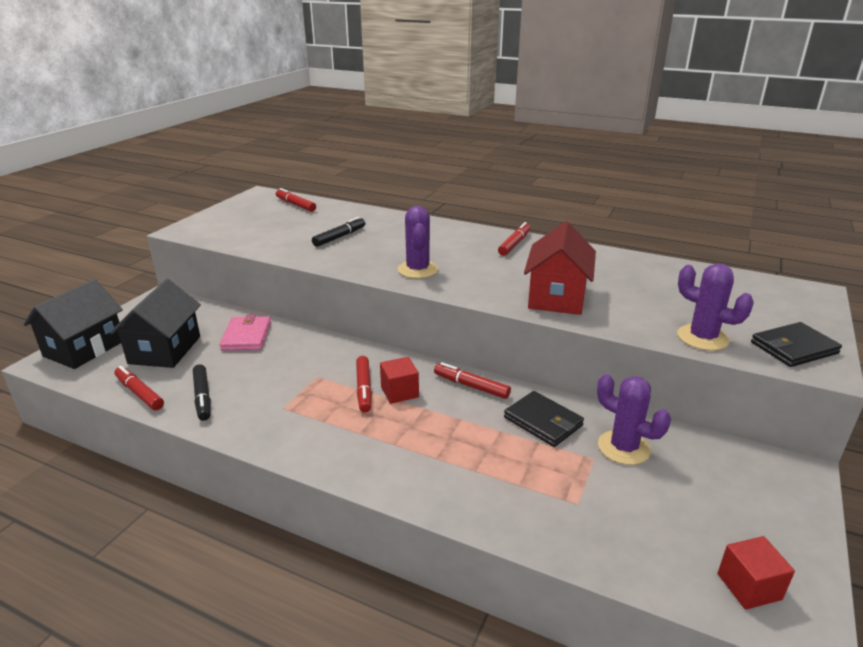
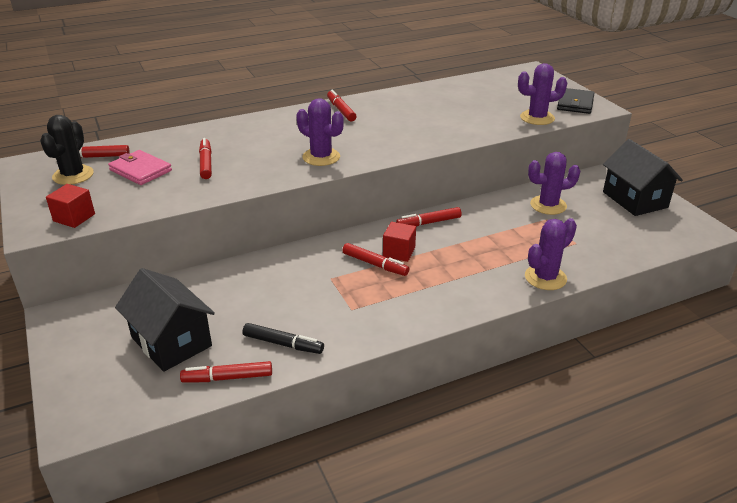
camera: 50 degrees left, 5 degrees up
black house [24,279,123,369] -> black house moved to [603,139,683,216]
pink wallet [219,314,271,350] -> pink wallet moved to [108,150,172,185]
black marker [312,217,365,247] -> red marker [199,138,212,179]
black wallet [504,391,584,447] -> none
red house [524,221,596,315] -> none
red cube [717,536,795,610] -> red cube moved to [46,184,95,228]
none -> black cactus [40,115,94,185]
none -> purple cactus [525,218,577,290]

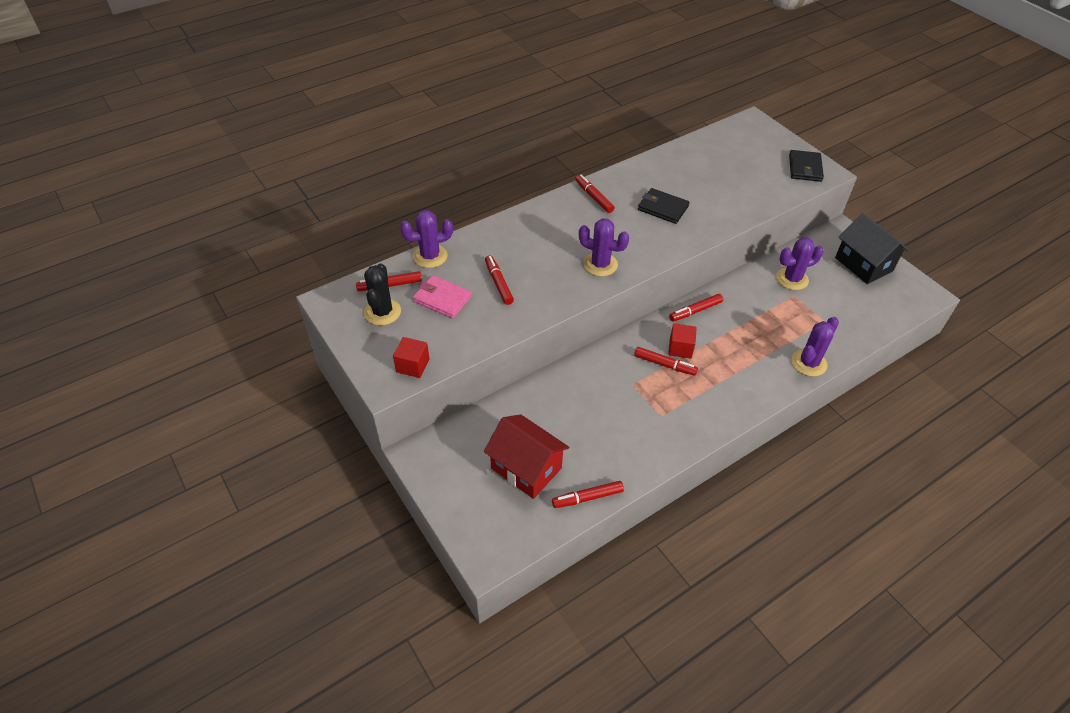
camera: 10 degrees left, 15 degrees up
black house [115,268,215,372] -> red house [484,414,569,499]
black marker [243,323,324,354] -> none
purple cactus [518,63,567,125] -> purple cactus moved to [400,210,453,268]
none -> black wallet [638,188,690,224]

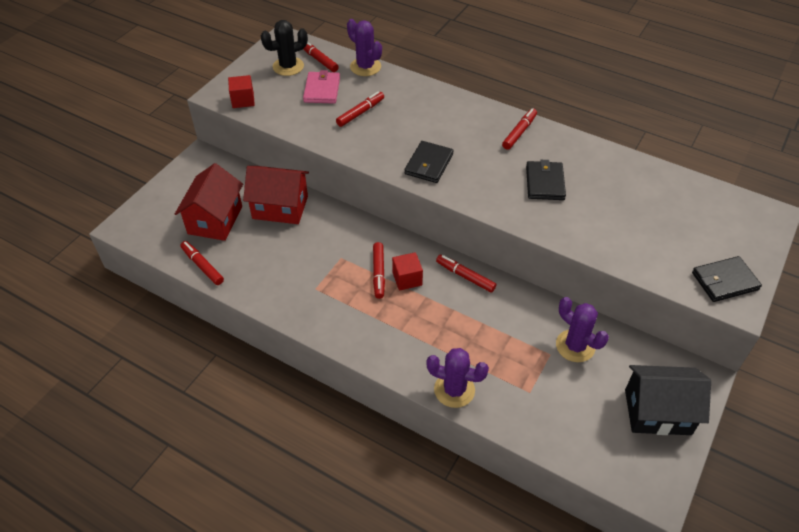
camera: 65 degrees right, 0 degrees up
purple cactus [579,218,629,276] -> black wallet [405,141,454,183]
black house [835,213,909,284] -> black house turned 60 degrees clockwise [625,365,711,435]
none -> red house [243,166,309,224]

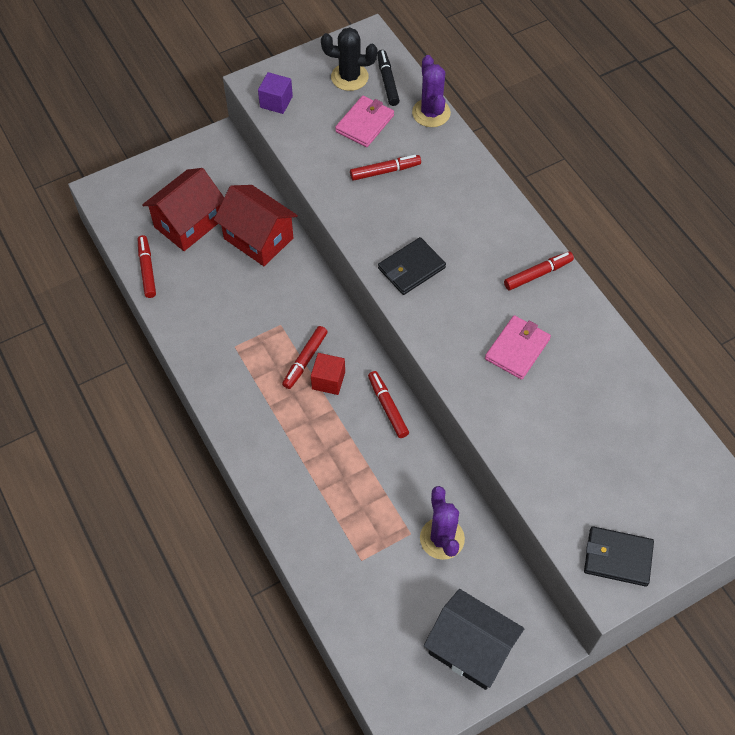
camera: 30 degrees right, 10 degrees up
red cube [228,75,255,108] -> purple cube [258,72,293,114]
red marker [303,42,339,72] -> black marker [377,50,400,106]
purple cactus [426,348,489,408] -> none
black wallet [526,160,566,200] -> pink wallet [485,315,551,380]

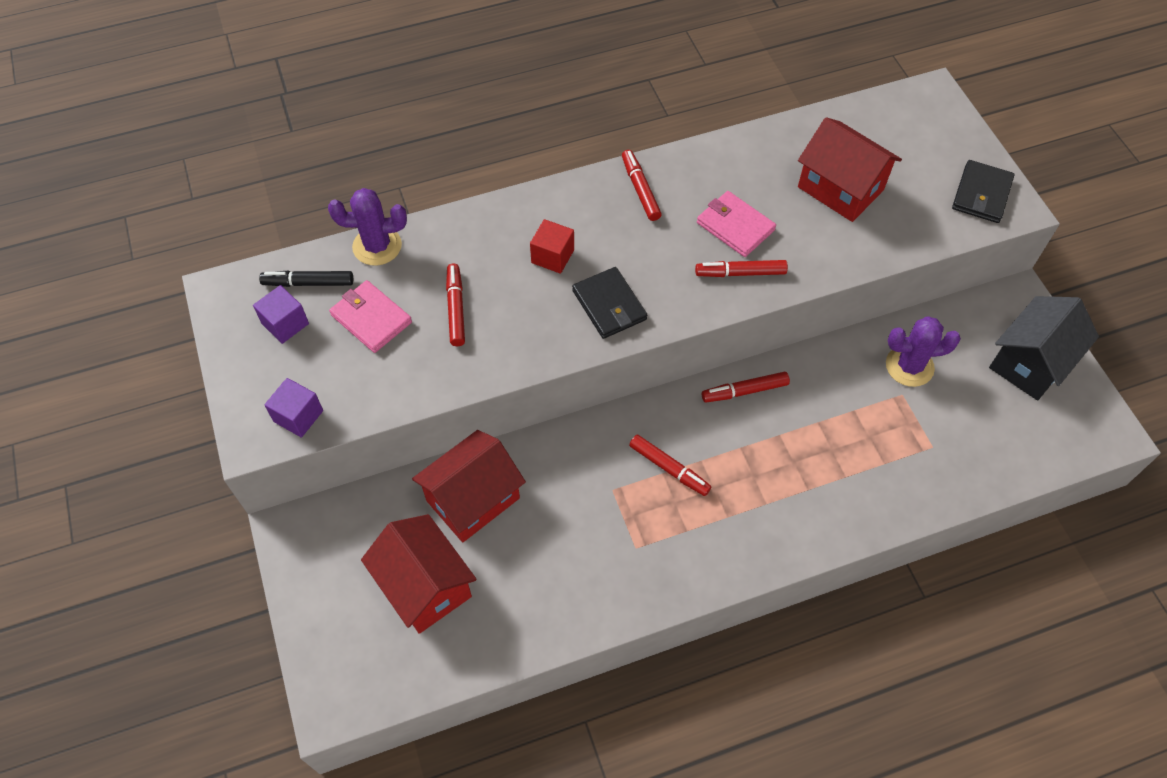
camera: 80 degrees left, 0 degrees up
red marker [138,235,156,298] -> red marker moved to [695,260,788,277]
red cube [311,353,345,395] -> red cube moved to [530,219,574,274]
black cactus [321,27,377,91] -> purple cube [253,285,309,344]
none -> red house [798,117,902,222]

